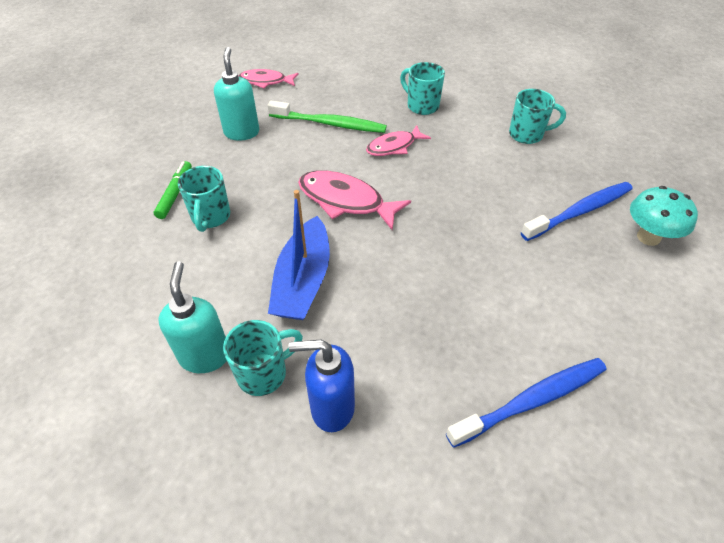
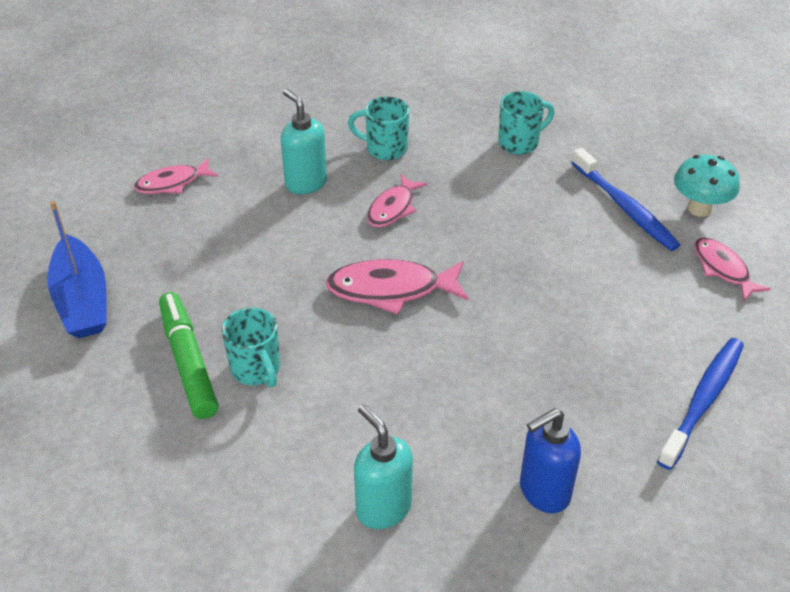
camera: 30 degrees left, 5 degrees down
green marker [154,161,192,219] -> green marker [159,292,218,419], size x1.60
turquoise soap dispenser [214,47,259,141] -> turquoise soap dispenser moved to [281,89,327,194]
turquoise mug [223,320,303,396] -> none
green toothbrush [267,101,387,133] -> none
blue boat [268,190,330,320] -> blue boat moved to [47,201,107,338]
blue toothbrush [521,182,633,241] -> blue toothbrush turned 120 degrees clockwise [571,148,680,251]
none -> pink fish [694,238,770,301]

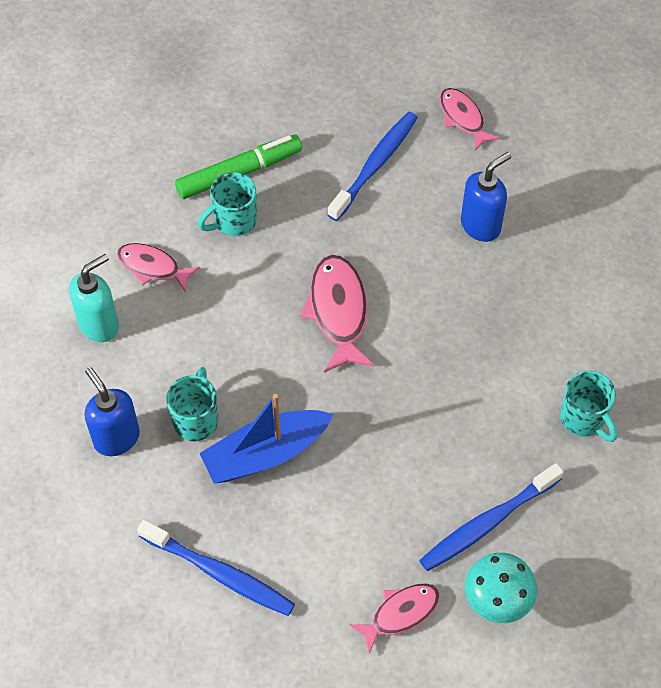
camera: 85 degrees right, 15 degrees up
blue boat [47,201,107,338] -> blue boat moved to [199,394,333,484]
turquoise soap dispenser [281,89,327,194] -> blue soap dispenser [461,152,511,242]
turquoise mug [348,97,410,160] -> turquoise mug moved to [166,367,218,441]
pink fish [367,174,428,228] -> pink fish moved to [117,243,200,293]
none -> blue toothbrush [328,112,418,221]

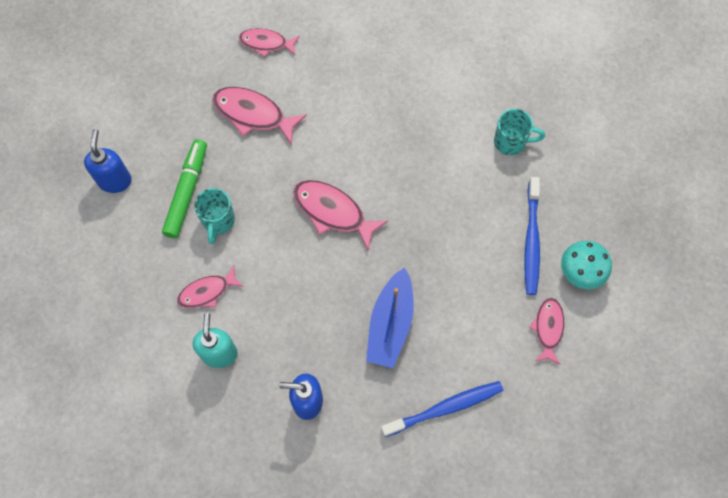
camera: 50 degrees left, 10 degrees up
turquoise mug [166,367,218,441] -> none
blue toothbrush [328,112,418,221] -> pink fish [212,87,307,144]
blue soap dispenser [461,152,511,242] -> blue soap dispenser moved to [84,129,132,193]

